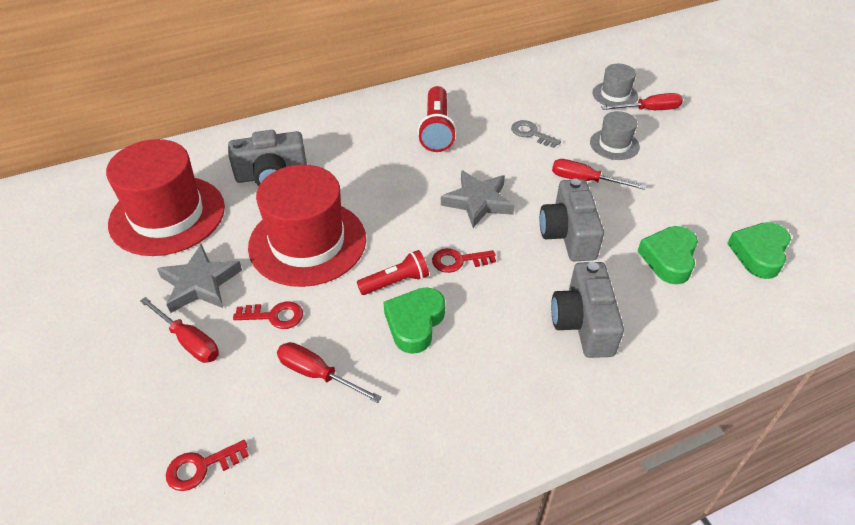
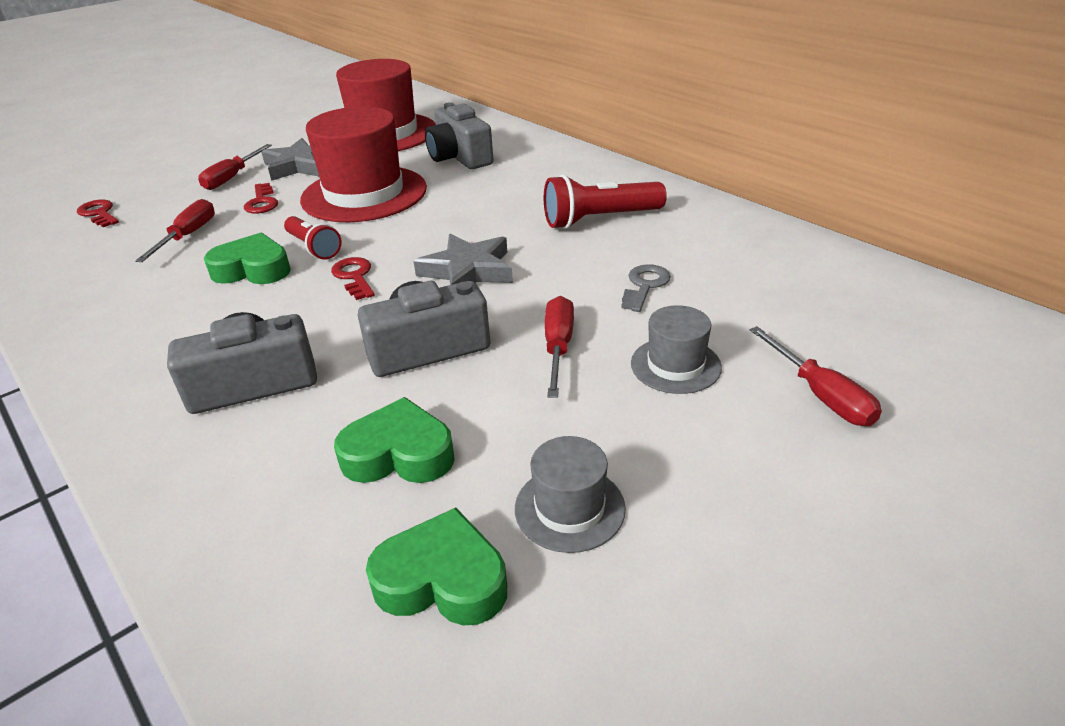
camera: 75 degrees right, 10 degrees down
grey hat [592,64,638,108] -> grey hat moved to [515,436,626,553]

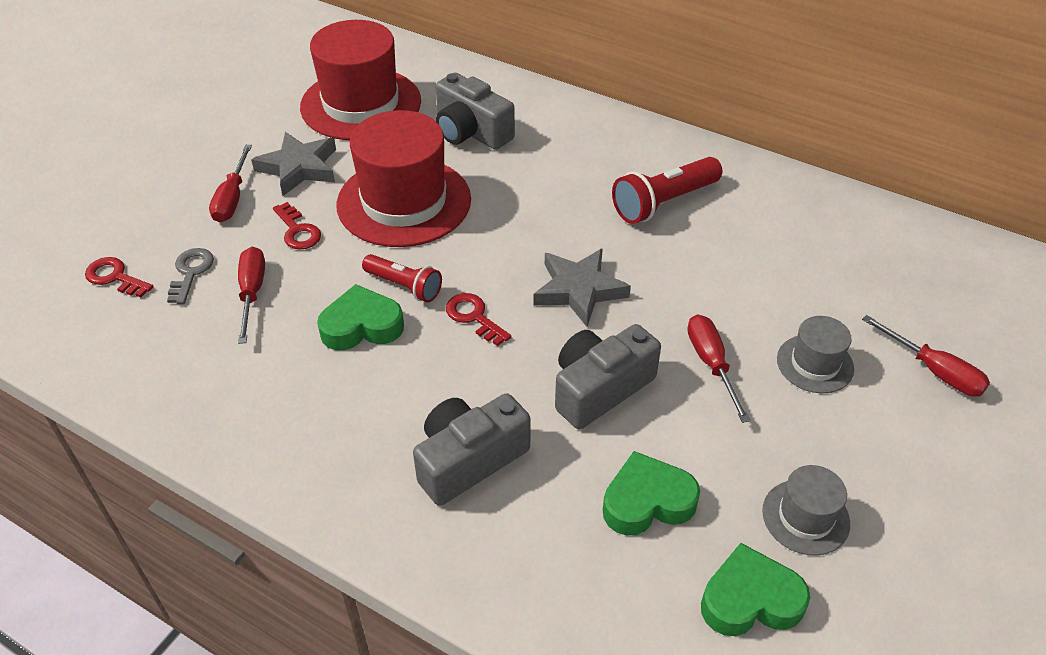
camera: 20 degrees left, 10 degrees up
grey key [621,264,671,312] -> grey key moved to [167,248,214,304]

